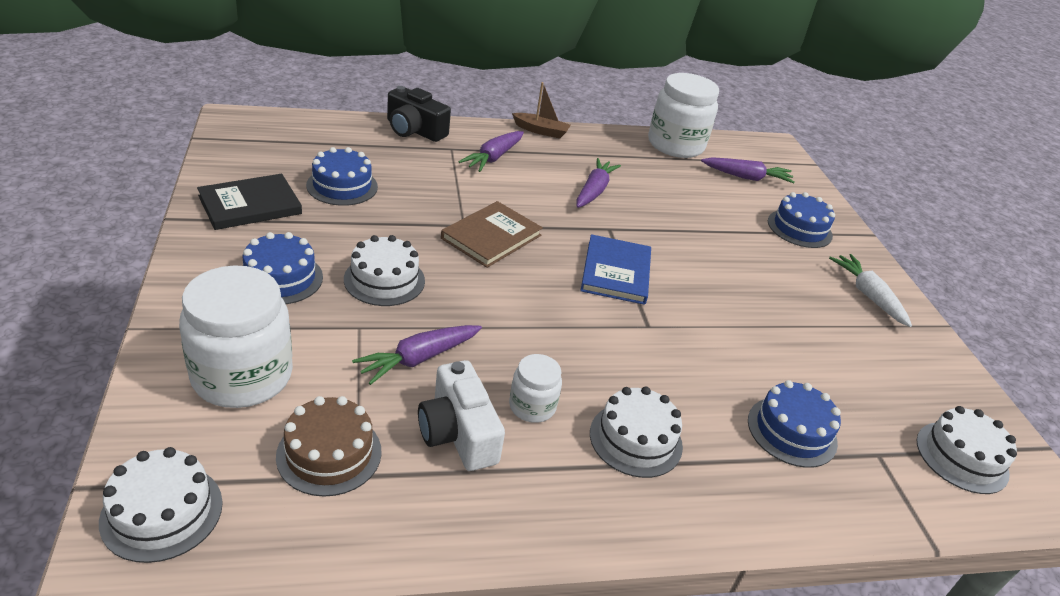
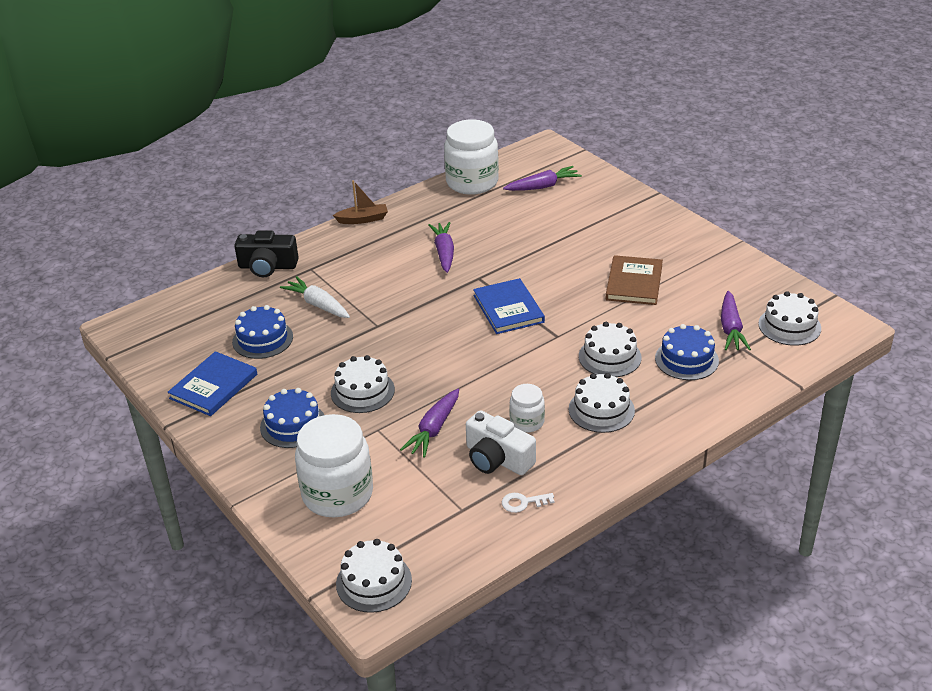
camera: 20 degrees left, 0 degrees up
black book [197,174,302,230] -> blue book [168,351,257,416]
brown cake [276,396,382,497] -> none
brown book [441,201,543,268] -> brown book moved to [606,255,663,305]
purple carrot [458,131,524,172] -> purple carrot moved to [721,291,751,350]
blue cake [768,192,835,248] -> none
white carrot [829,254,912,327] -> white carrot moved to [280,276,350,318]
none -> white key [502,493,554,513]
none -> white cake [579,322,642,377]

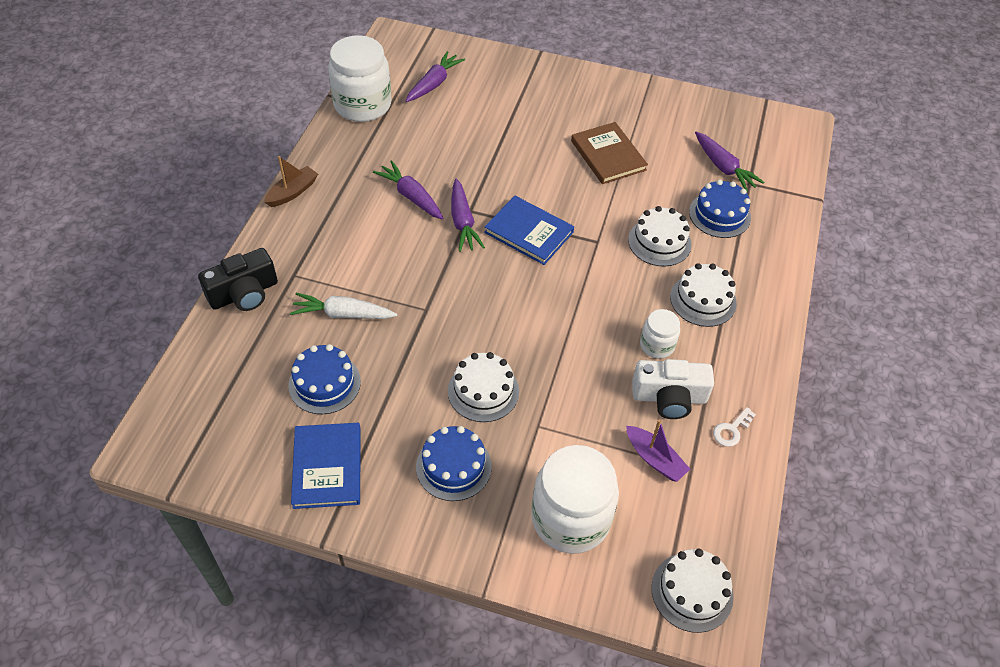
camera: 40 degrees left, 15 degrees up
purple carrot [400,389,459,458] -> purple carrot moved to [451,179,485,252]
white cake [758,291,821,346] -> none
none -> purple boat [626,420,690,482]

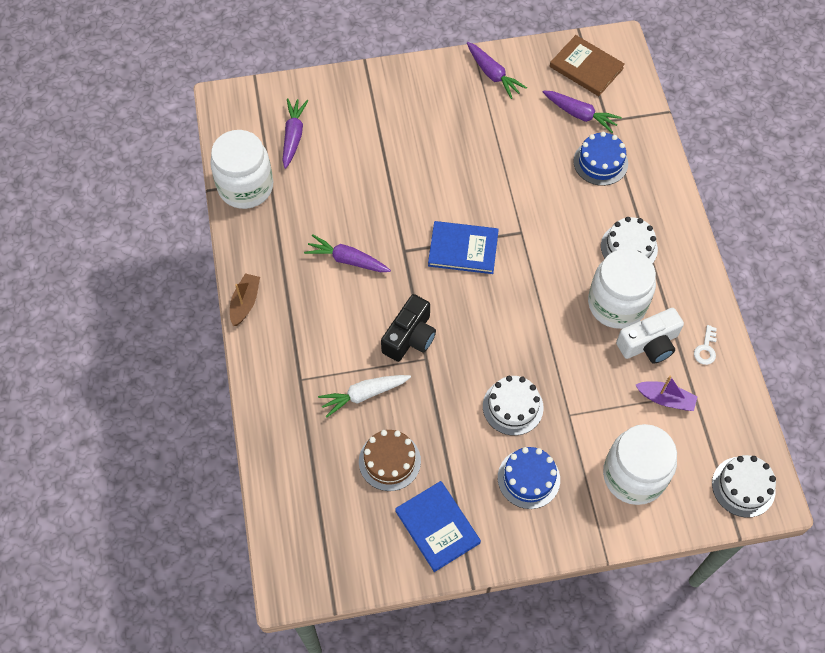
camera: 25 degrees left, 10 degrees up
black camera [198,248,278,311] -> black camera moved to [381,294,436,362]
blue cake [289,344,361,414] -> brown cake [359,430,421,491]
purple carrot [451,179,485,252] -> purple carrot moved to [467,42,527,99]
brown book [571,122,648,184] -> brown book moved to [550,35,625,96]
white cake [628,206,692,266] -> none
white jar [640,309,680,359] -> white jar [588,249,656,329], size x1.97

